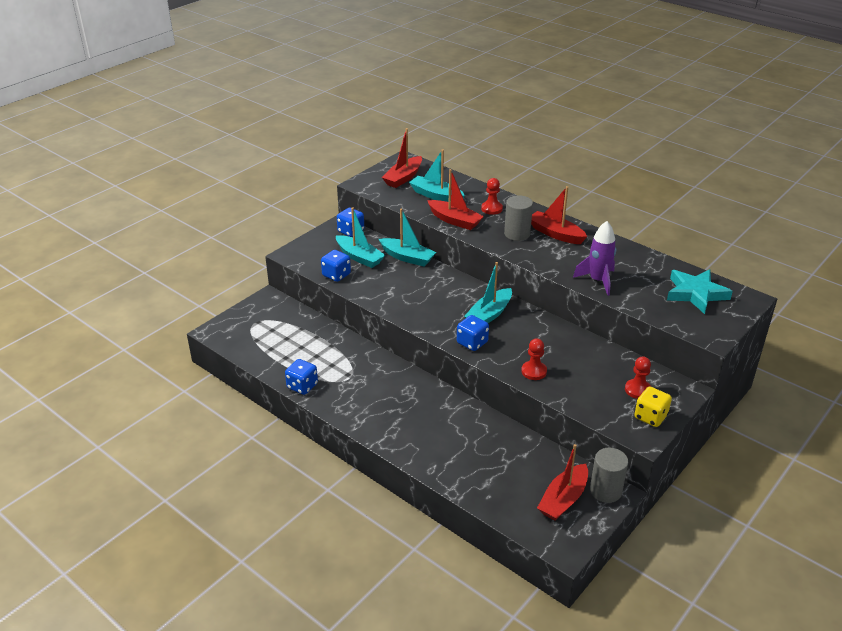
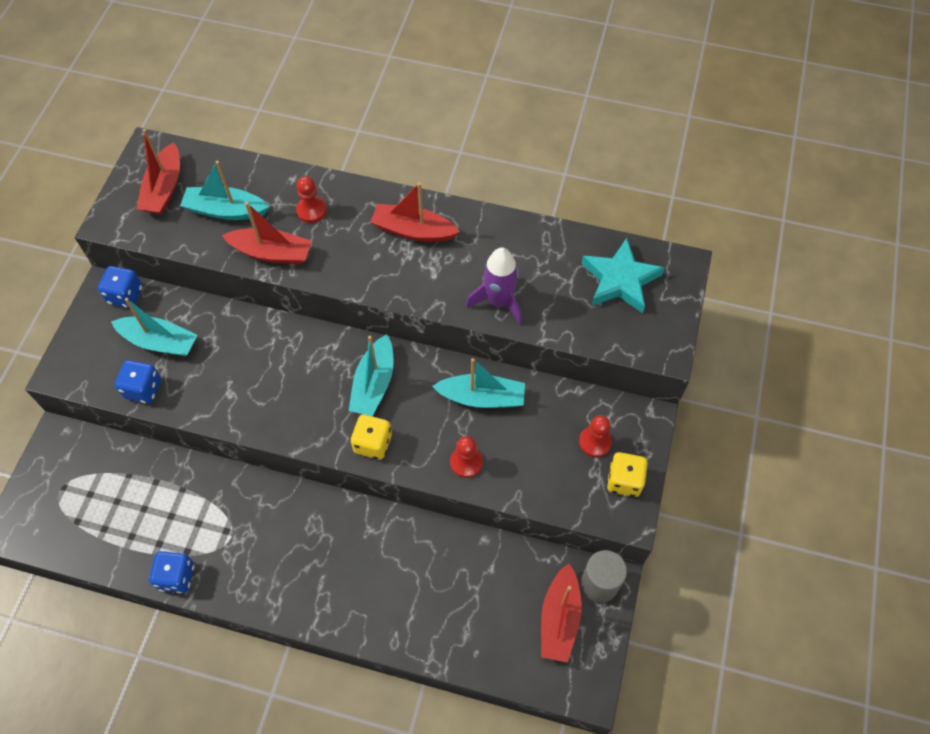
camera: 25 degrees left, 25 degrees up
turquoise boat [379,208,436,266] -> turquoise boat moved to [432,358,525,408]
blue dice [457,315,489,351] -> yellow dice [350,414,392,460]
grey cylinder [504,195,533,241] -> none

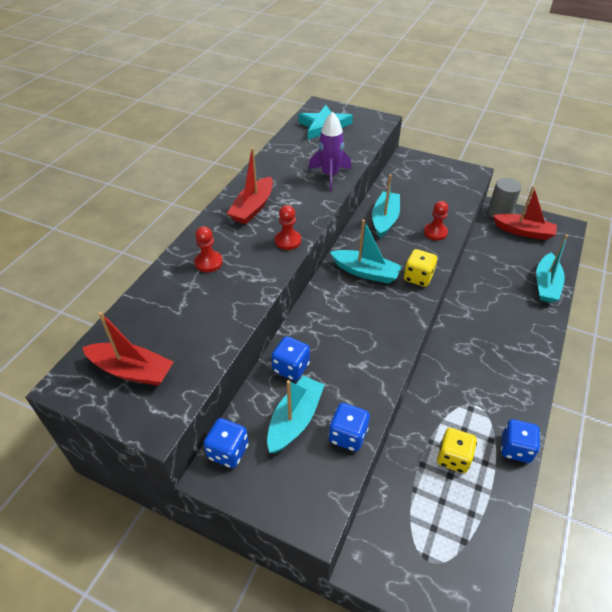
camera: 80 degrees left, 15 degrees down
turquoise boat [180,161,270,220] -> turquoise boat moved to [536,235,568,303]
red boat [222,202,312,264] -> none
red pawn [579,415,612,457] -> red pawn moved to [275,205,301,250]
yellow dice [607,452,648,497] -> yellow dice moved to [437,428,477,473]
none -> blue dice [271,336,310,381]

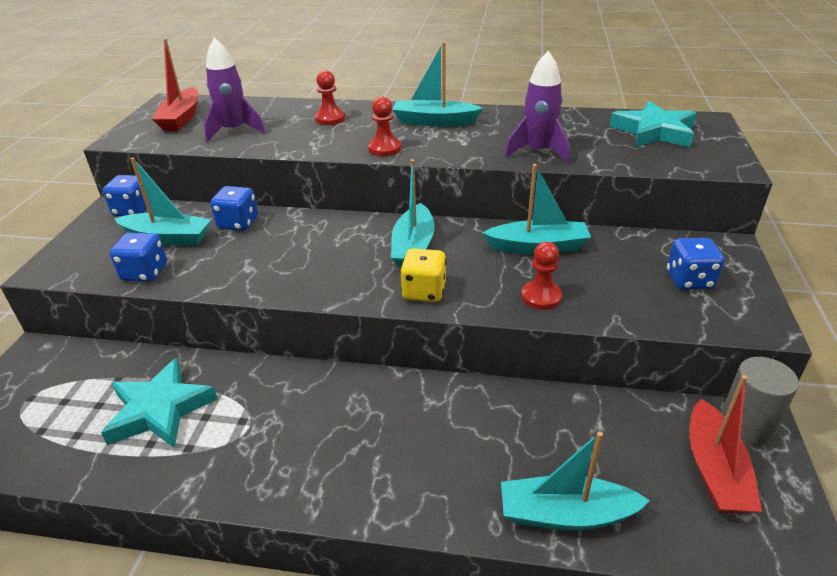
camera: 75 degrees right, 10 degrees down
red boat [227,148,273,224] -> turquoise boat [392,42,483,127]
yellow dice [437,428,477,473] -> turquoise star [101,358,217,448]
blue dice [501,419,540,463] -> blue dice moved to [667,238,724,290]
none -> purple rocket [204,37,266,142]

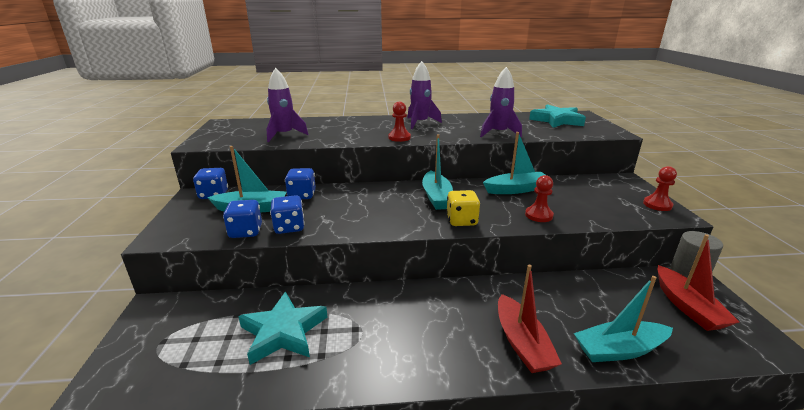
camera: 15 degrees left, 10 degrees down
red boat [152,38,199,131] -> red boat moved to [498,265,562,373]
red pawn [315,70,345,125] -> red pawn moved to [643,166,677,211]
turquoise boat [392,42,483,127] -> purple rocket [407,61,442,129]
blue dice [667,238,724,290] -> blue dice moved to [270,195,305,234]

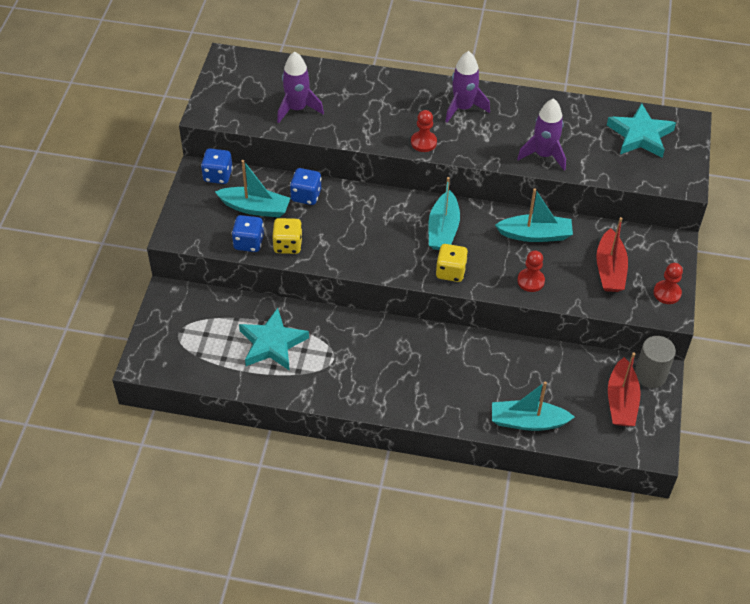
camera: 15 degrees right, 25 degrees up
blue dice [270,195,305,234] -> yellow dice [272,218,303,254]
red boat [498,265,562,373] -> red boat moved to [596,217,628,292]

